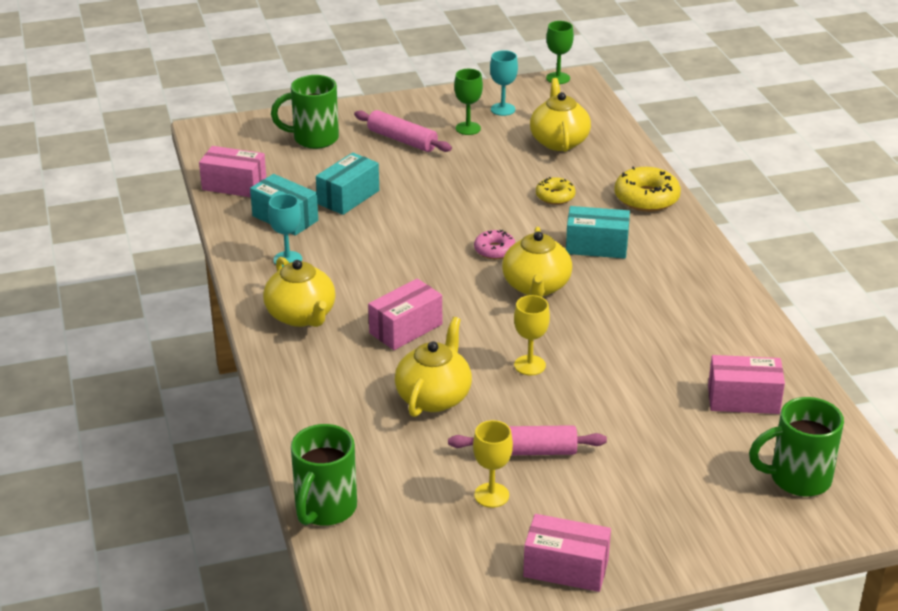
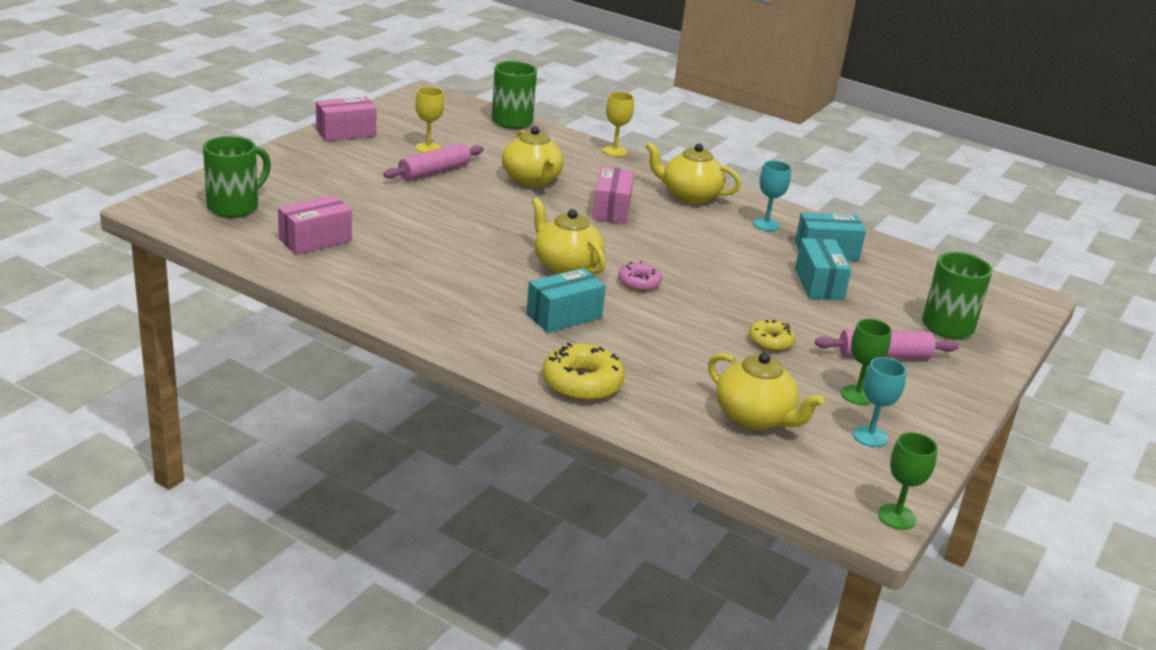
camera: 135 degrees right, 5 degrees down
pink box [199,146,266,197] -> none
yellow goblet [514,295,550,375] -> yellow goblet moved to [603,92,634,157]
yellow donut [536,177,575,205] -> yellow donut moved to [749,319,795,351]

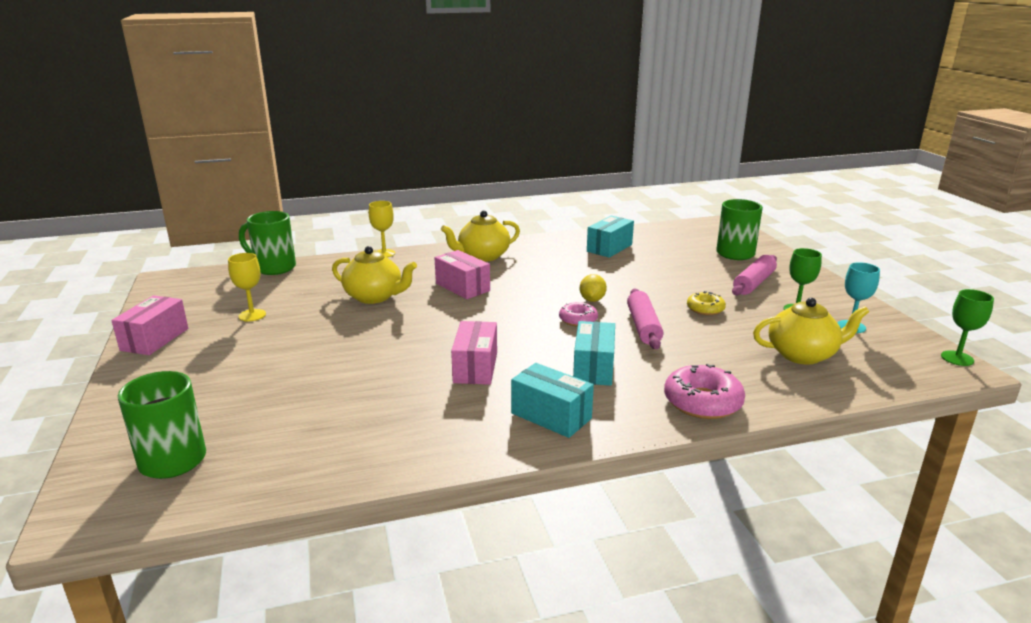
camera: 45 degrees left, 5 degrees down
pink box [278,195,352,255] -> pink box moved to [451,321,497,385]
pink rolling pin [383,143,484,181] -> pink rolling pin moved to [627,289,663,349]
yellow teapot [532,197,606,274] -> none
yellow donut [542,343,625,401] -> pink donut [664,364,745,419]
turquoise goblet [753,160,791,231] -> none
turquoise box [795,238,851,300] -> turquoise box moved to [511,363,594,438]
none -> yellow lemon [580,274,607,302]

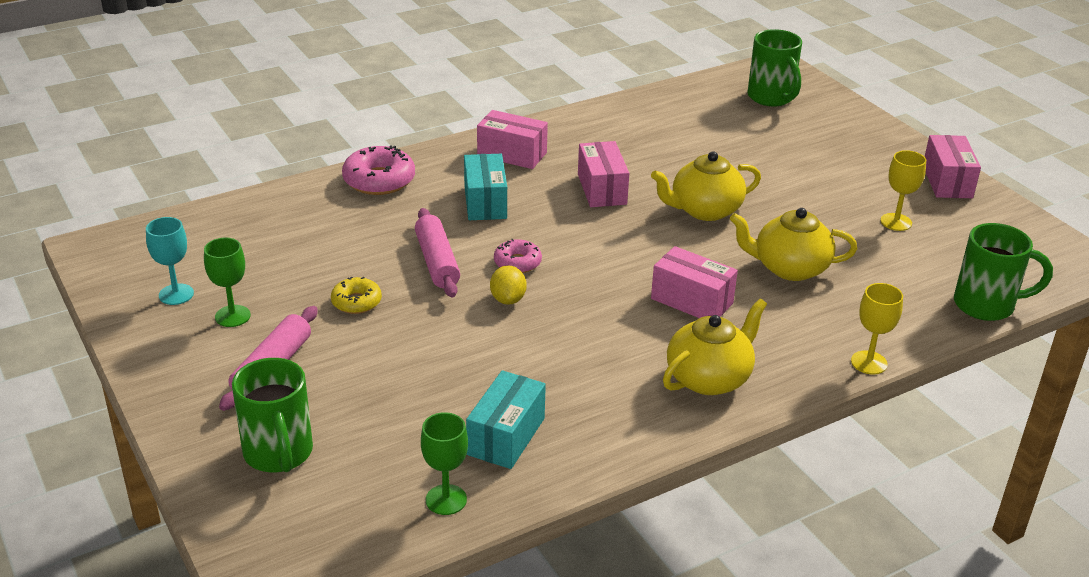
camera: 165 degrees right, 10 degrees up
turquoise box [511,363,594,438] -> pink box [477,110,548,169]
yellow teapot [753,298,869,365] -> yellow teapot moved to [651,151,761,221]
green goblet [941,289,994,366] -> green goblet moved to [421,412,468,515]

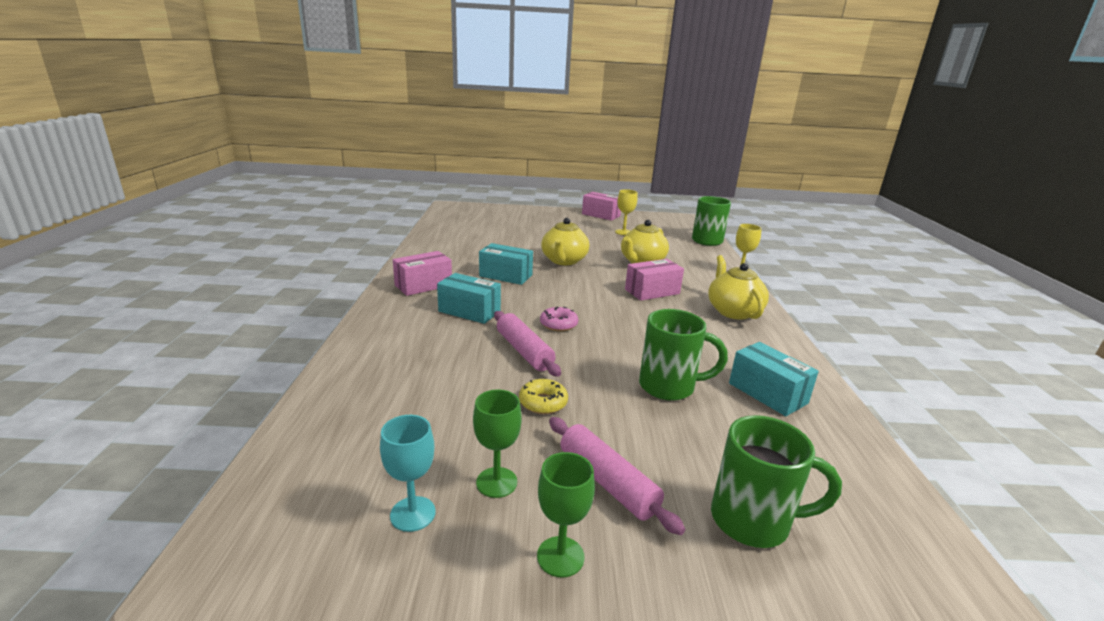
camera: 60 degrees left, 10 degrees down
pink donut [342,145,415,195] -> none
pink rolling pin [415,208,460,297] -> pink rolling pin turned 45 degrees clockwise [494,311,561,377]
green goblet [421,412,468,515] -> green goblet moved to [537,452,595,578]
yellow lemon [490,265,527,305] -> none
pink box [578,141,629,207] -> turquoise box [479,243,533,285]
green mug [748,29,802,106] -> green mug moved to [639,309,728,401]

